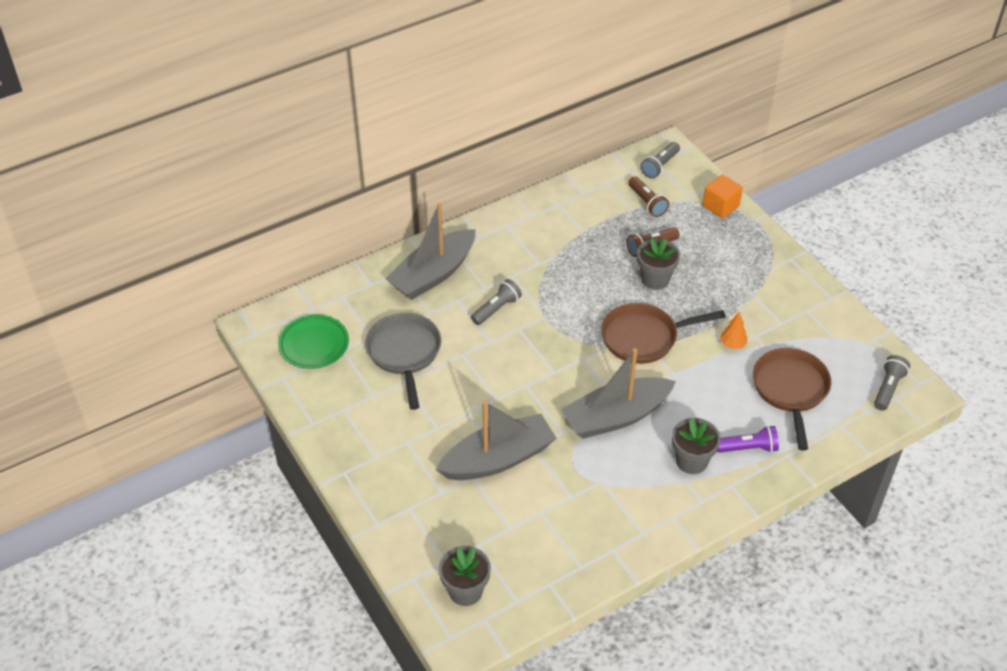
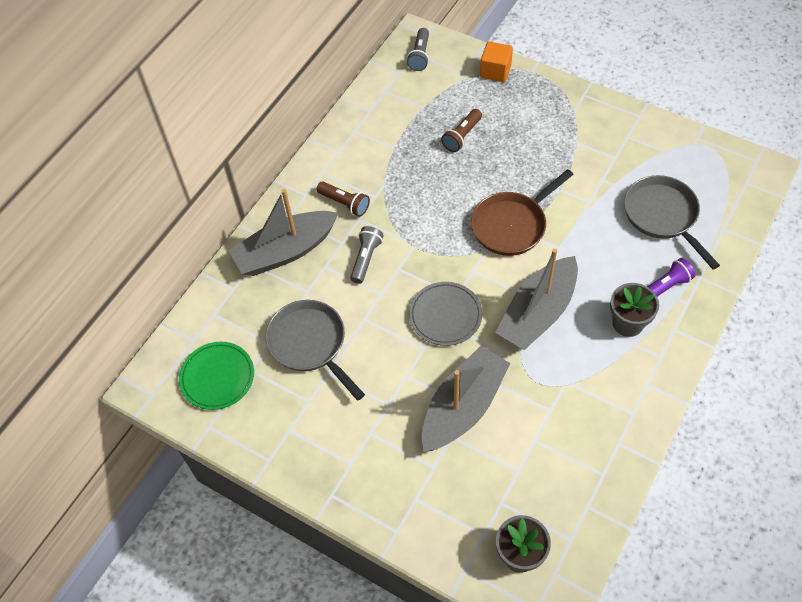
camera: 25 degrees left, 10 degrees up
grey boat [385,203,476,300] -> grey boat turned 45 degrees clockwise [229,189,338,276]
brown flashlight [628,177,669,217] -> brown flashlight moved to [316,182,370,217]
grey flower pot [637,238,680,290] -> none
orange tree [720,312,747,349] -> none
brown pan [753,348,831,450] -> grey pan [624,175,720,269]
grey flashlight [874,355,910,411] -> none
none -> grey plate [409,282,482,346]

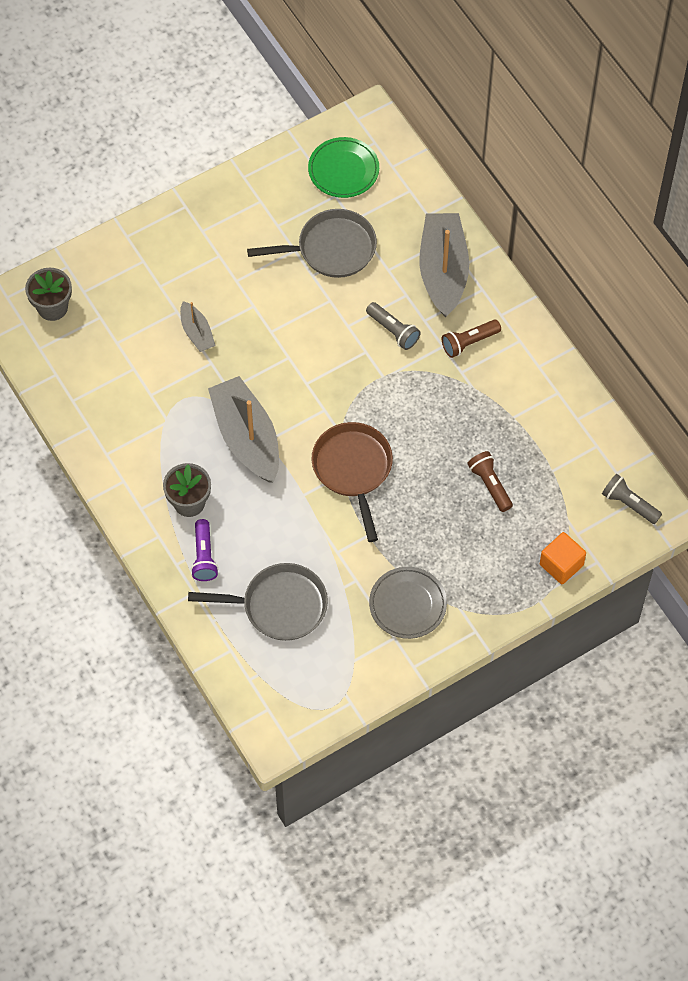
camera: 115 degrees right, 5 degrees up
grey plate [409,282,482,346] -> grey plate moved to [369,567,447,639]
grey boat [422,346,510,452] -> grey boat [180,301,216,352], size x0.50

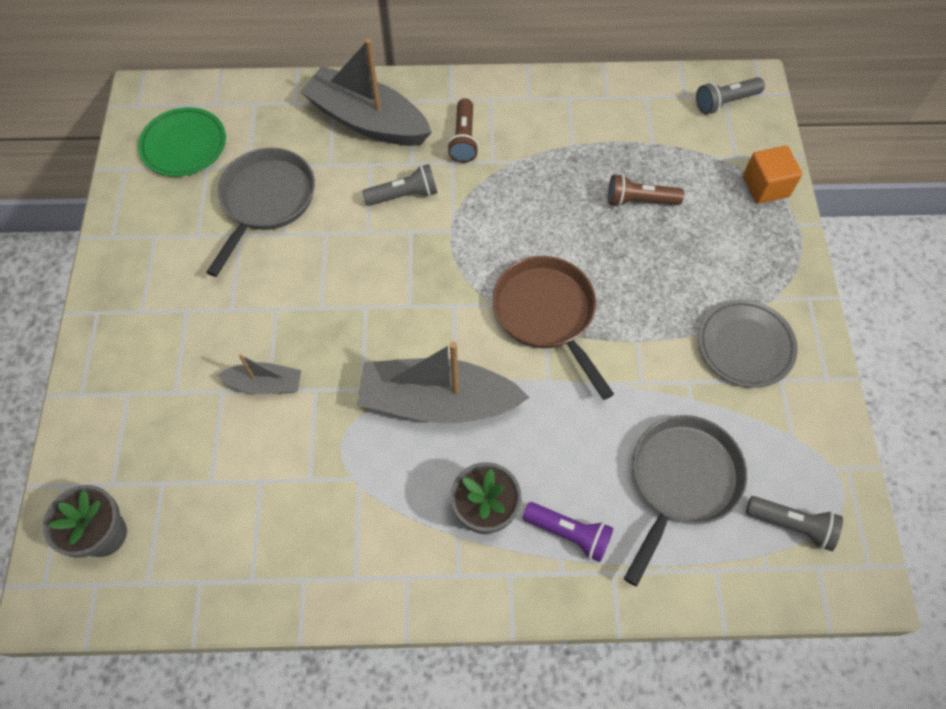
camera: 60 degrees left, 0 degrees up
brown pan [311,422,393,542] -> brown pan turned 45 degrees clockwise [492,256,614,400]
none -> grey flashlight [746,496,843,551]

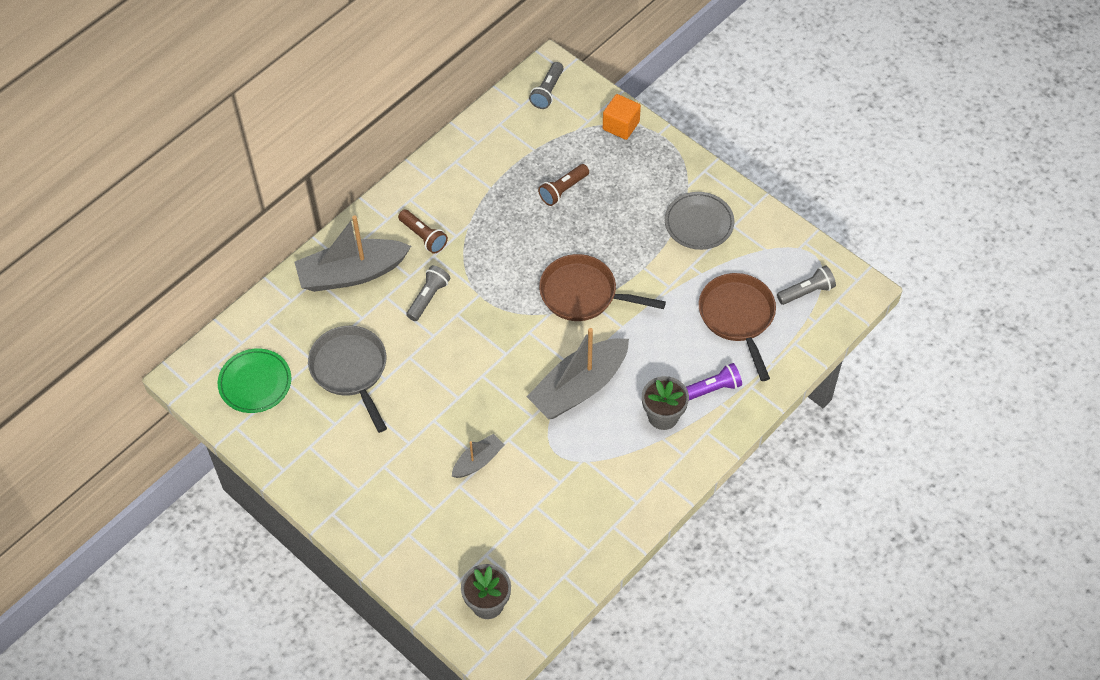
camera: 45 degrees left, 5 degrees down
grey pan [624,415,747,586] -> brown pan [699,273,776,381]

